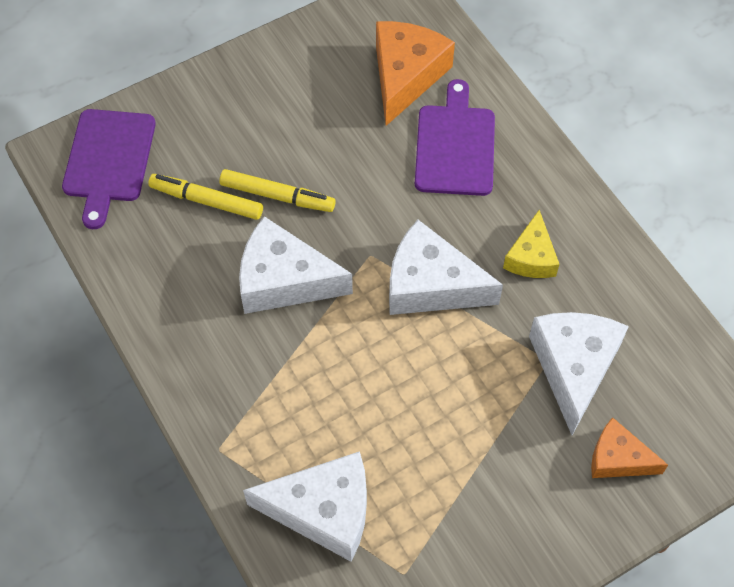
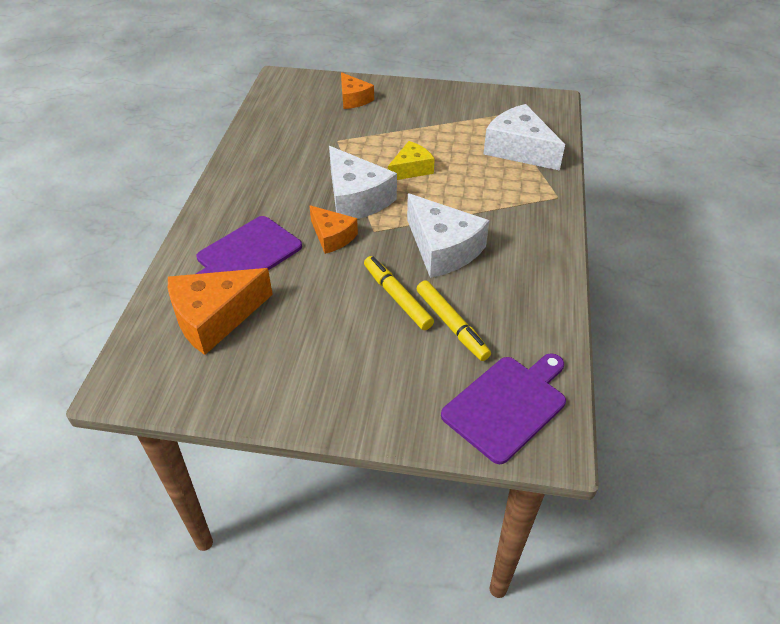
camera: 140 degrees left, 15 degrees down
yellow cheese [503,210,560,278] -> yellow cheese moved to [388,141,435,180]
white cheese [529,312,629,435] -> none
none -> orange cheese [309,205,358,254]

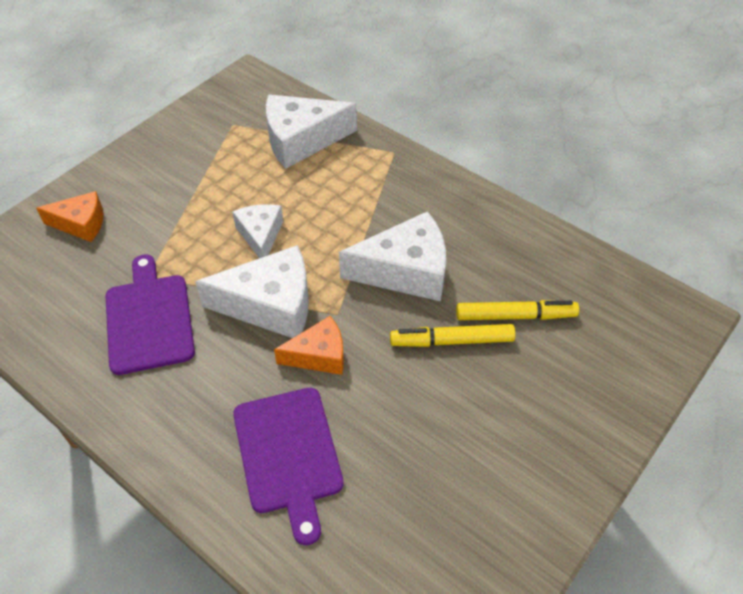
camera: 60 degrees left, 5 degrees up
orange cheese [168,268,273,355] -> none
yellow cheese [388,141,435,180] -> white cheese [232,204,283,258]
purple cutting board [441,353,566,464] -> purple cutting board moved to [106,254,195,375]

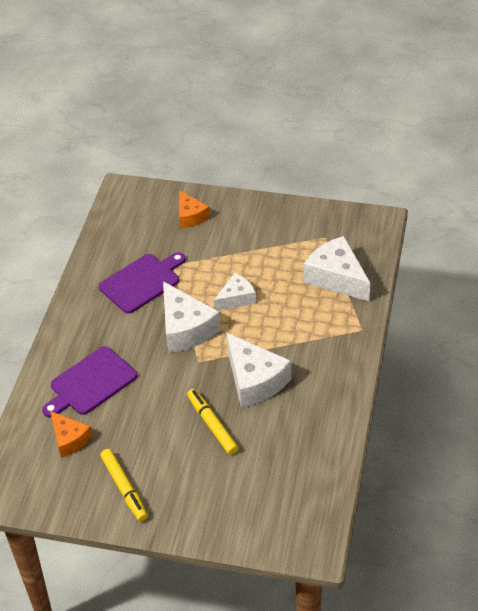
camera: 65 degrees right, 5 degrees down
orange cheese [274,316,344,375] -> orange cheese moved to [50,411,92,458]
yellow marker [456,300,579,320] -> yellow marker moved to [100,449,148,521]

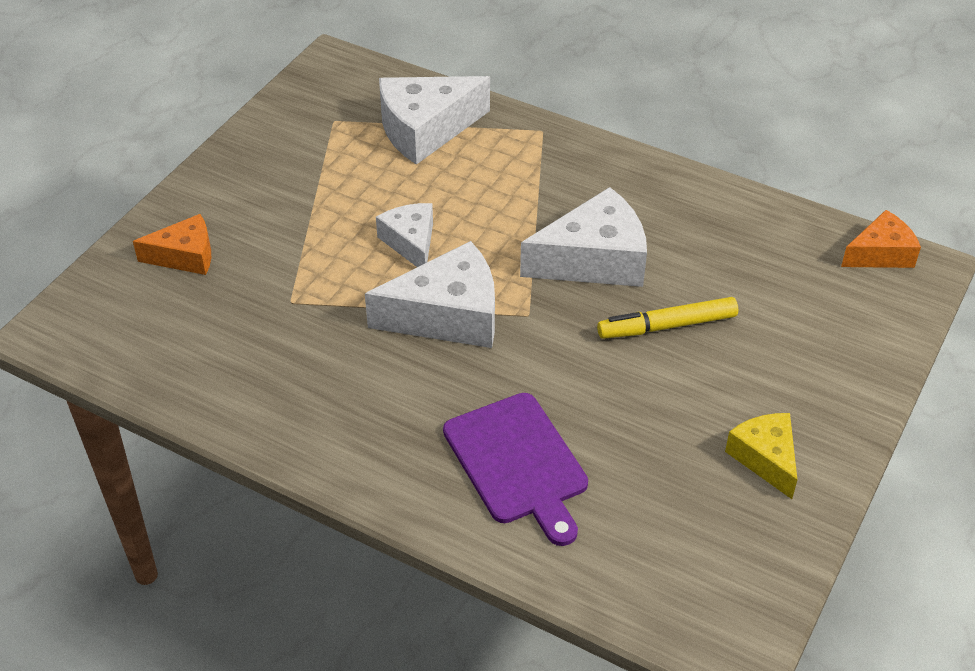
camera: 75 degrees left, 0 degrees up
orange cheese [50,411,92,458] -> orange cheese moved to [841,210,921,268]
purple cutting board [99,252,186,314] -> none
yellow marker [100,449,148,521] -> yellow cheese [725,413,797,499]

